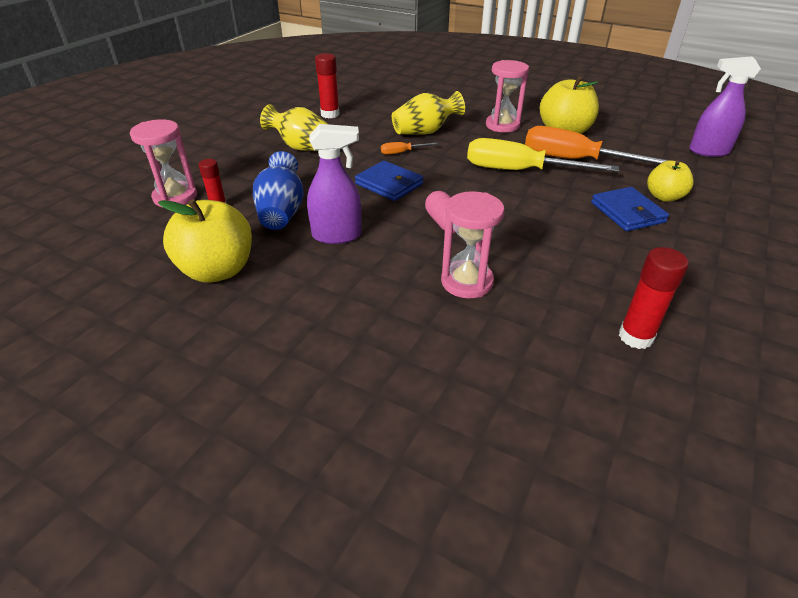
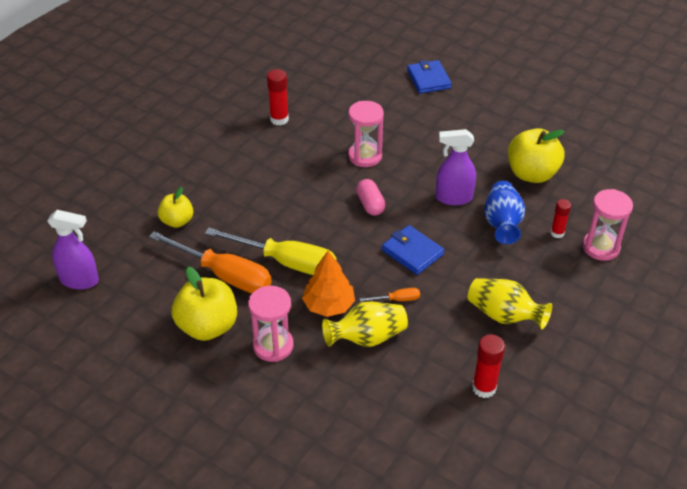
camera: 175 degrees left, 5 degrees up
blue wallet [591,187,669,231] -> blue wallet moved to [407,60,452,94]
none -> orange tree [302,251,355,317]

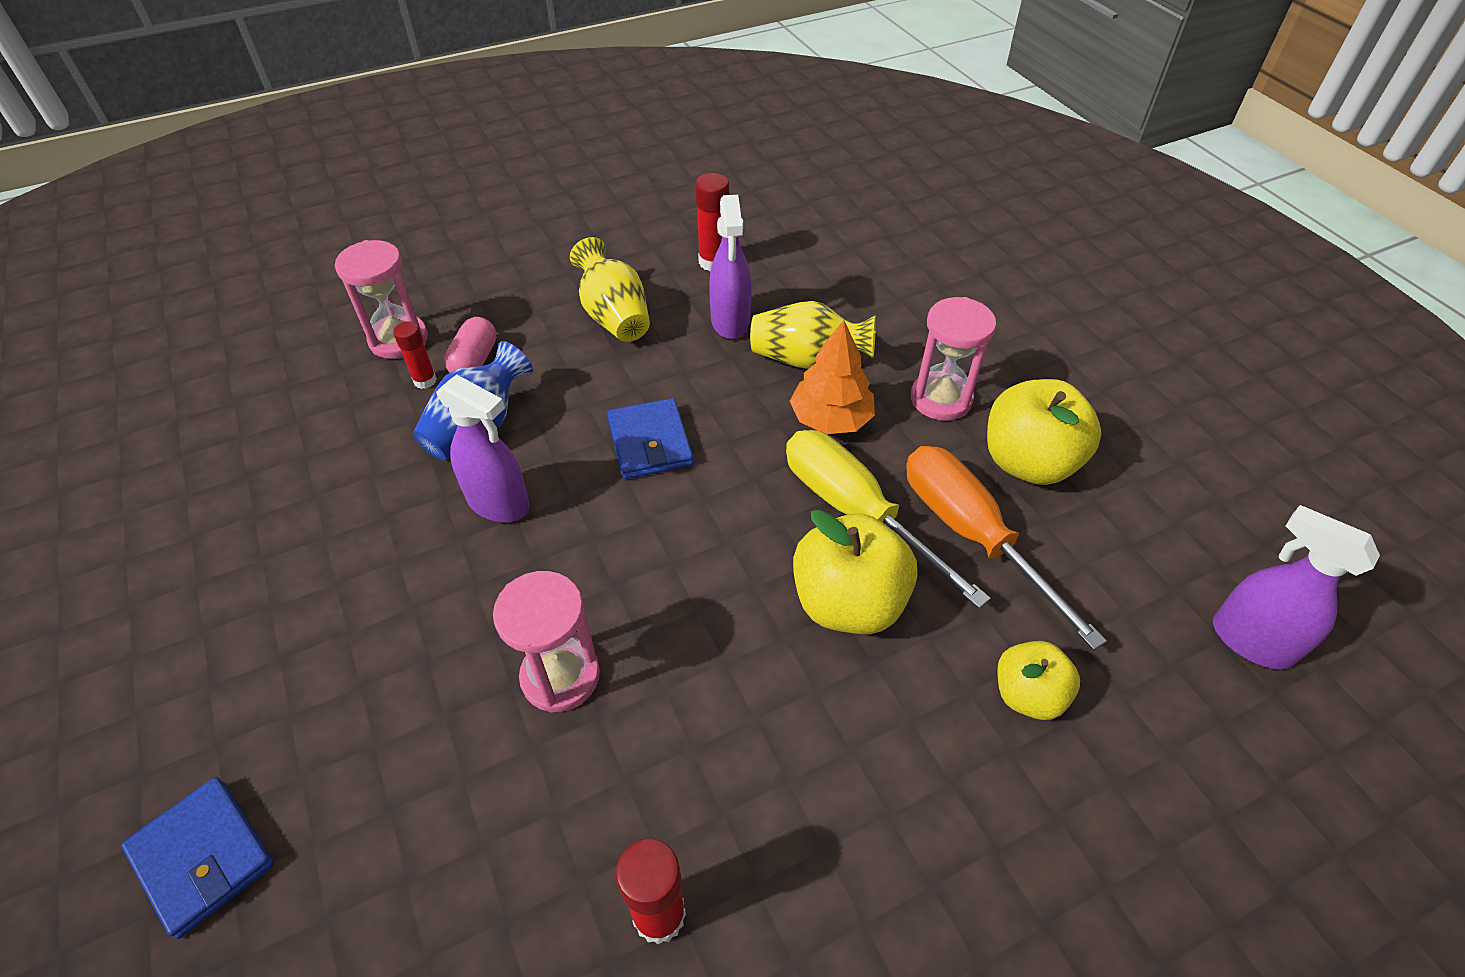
camera: 150 degrees left, 5 degrees up
pink capsule [356,179,386,216] -> pink capsule moved to [444,317,496,373]
orange screwdriver [359,288,420,302] -> none
blue wallet [407,60,452,94] -> blue wallet turned 60 degrees counterclockwise [121,777,274,939]
yellow apple [508,128,565,183] -> yellow apple moved to [793,510,918,634]
none -> purple spray bottle [709,195,752,339]

